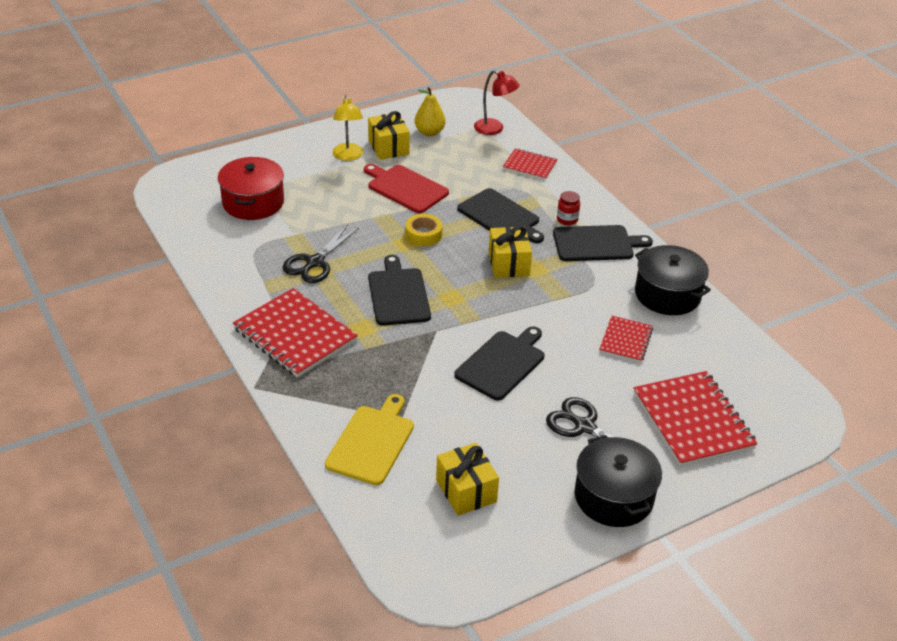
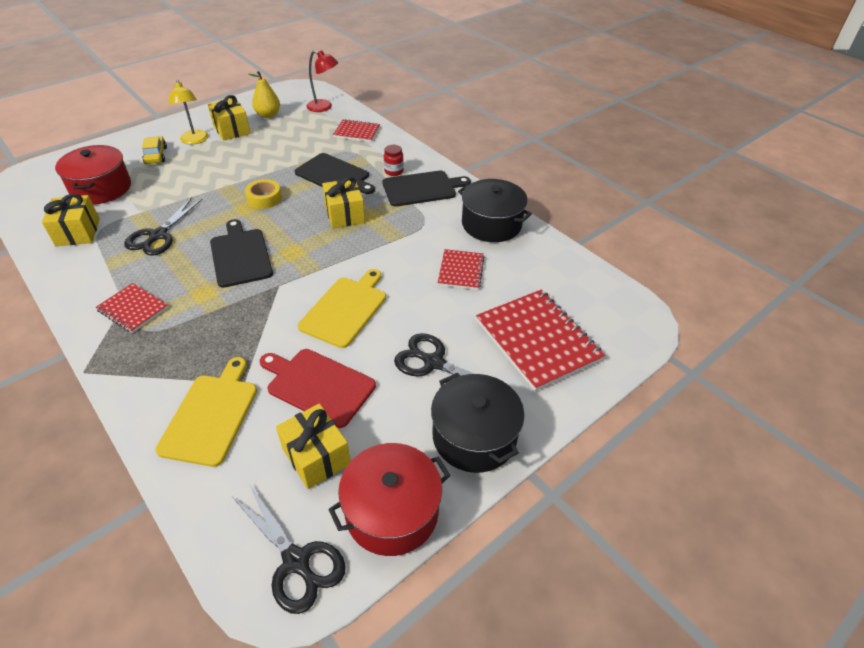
camera: 10 degrees left, 5 degrees up
red notebook [233,288,358,378] -> red notebook [95,283,169,333], size x0.55
red cutting board [364,164,449,213] -> red cutting board moved to [260,349,376,428]
black cutting board [454,326,544,401] -> yellow cutting board [298,269,386,348]
none -> yellow gift [42,194,100,246]
none -> yellow car [142,136,167,164]
none -> black scissors [233,484,346,614]
none -> red pot [328,443,450,556]

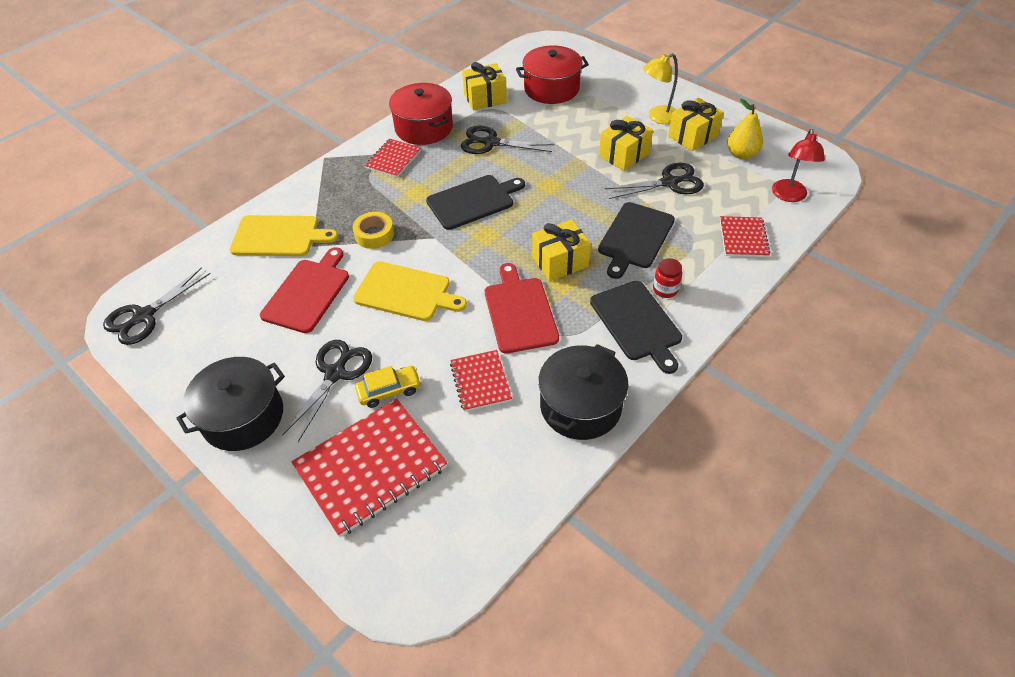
camera: 85 degrees right, 5 degrees up
yellow car [142,136,167,164] -> yellow car moved to [355,366,421,408]
yellow tape [245,179,282,209] -> yellow tape moved to [353,212,394,249]
yellow gift [276,404,350,489] -> yellow gift moved to [599,116,653,171]
red pot [328,443,450,556] -> red pot moved to [389,83,453,145]
red notebook [438,249,485,290] -> red notebook turned 75 degrees clockwise [450,350,512,412]
none -> red cutting board [485,263,559,354]
none -> black scissors [604,163,704,199]

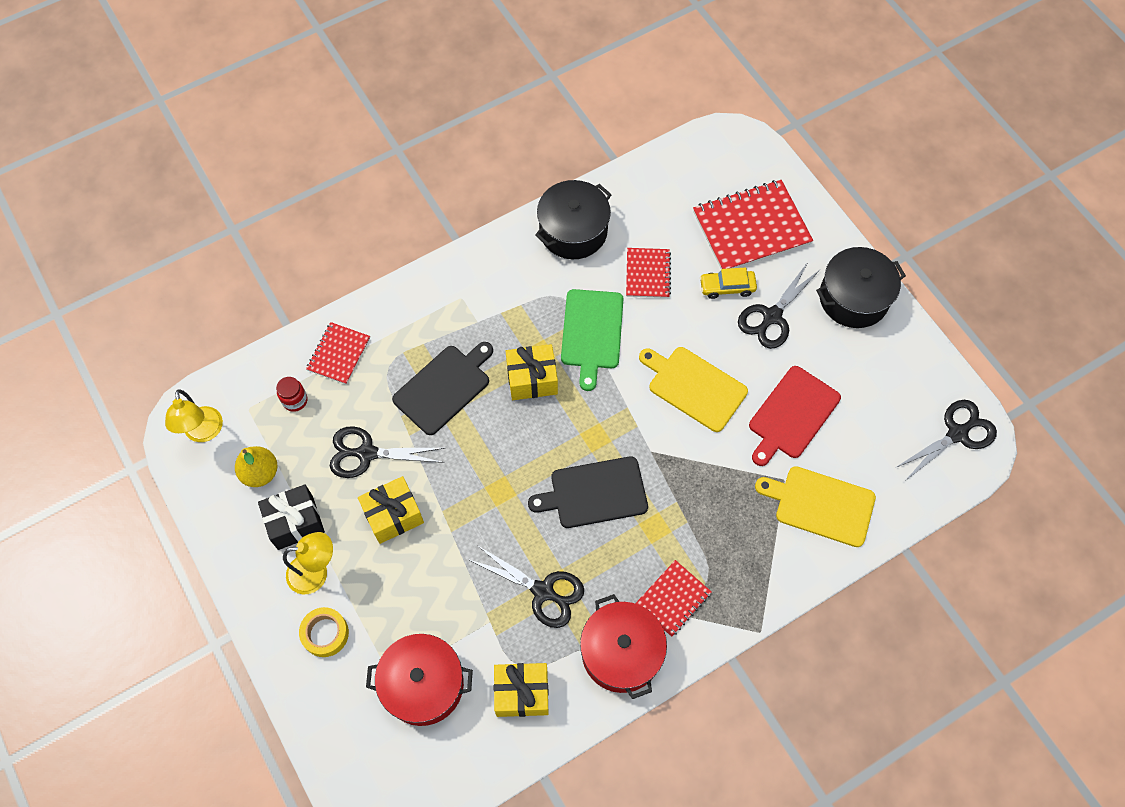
camera: 165 degrees left, 15 degrees up
yellow tape [353,212,394,249] -> yellow tape moved to [299,607,349,657]
red cutting board [485,263,559,354] -> green cutting board [561,289,623,391]
black cutting board [590,281,682,374] -> none
red jar [653,258,682,298] -> red jar moved to [276,377,308,412]
yellow gift [668,98,724,151] -> black gift [258,484,325,550]
red lamp [772,129,825,202] -> none
none -> yellow lamp [165,389,223,442]

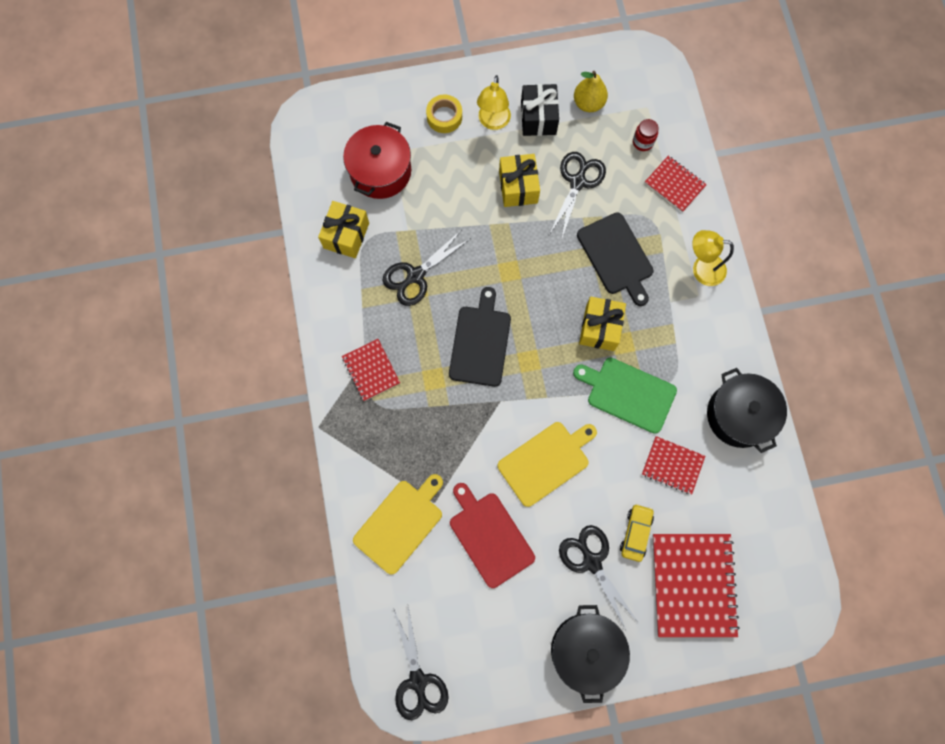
camera: 110 degrees right, 10 degrees up
yellow lamp [165,389,223,442] -> yellow lamp moved to [692,230,734,286]
red pot [580,594,667,699] -> none

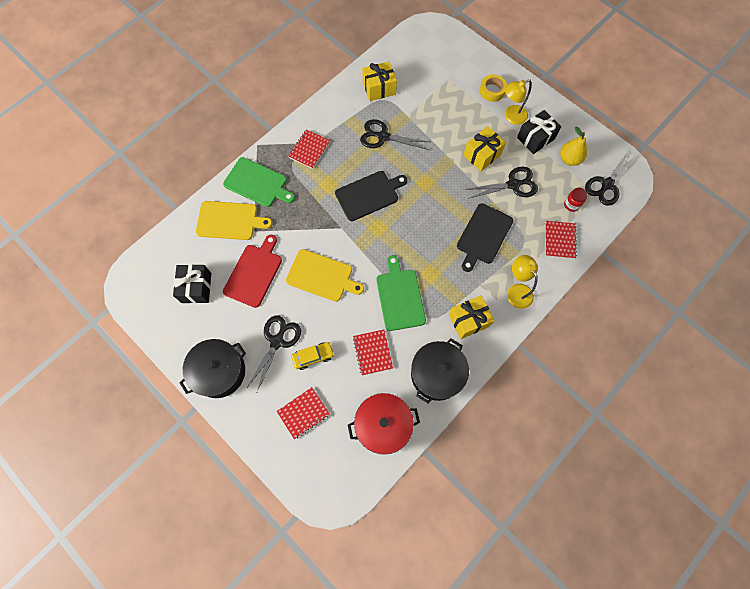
camera: 55 degrees right, 5 degrees down
red pot [343,122,411,199] -> red pot moved to [348,393,420,455]
black scissors [393,607,448,720] -> black scissors moved to [585,151,636,206]
yellow gift [579,297,626,351] -> yellow gift moved to [449,295,495,339]
red notebook [653,534,740,637] -> red notebook [277,387,330,439], size x0.55
none -> black gift [173,264,211,303]
none -> green cutting board [223,157,295,207]

